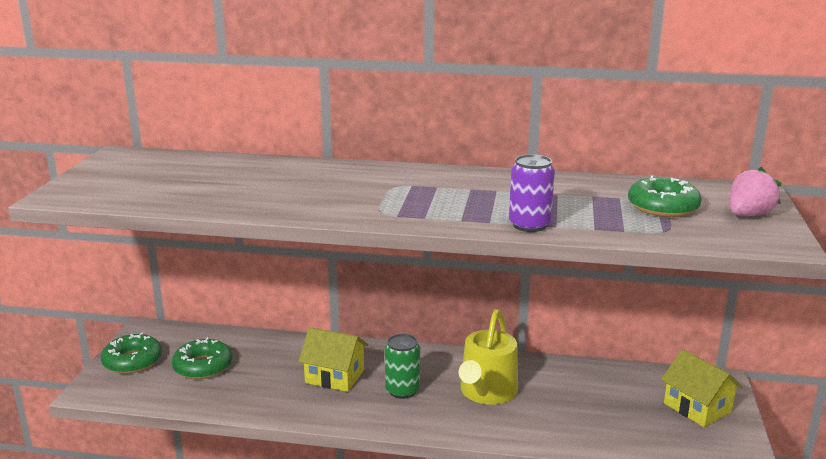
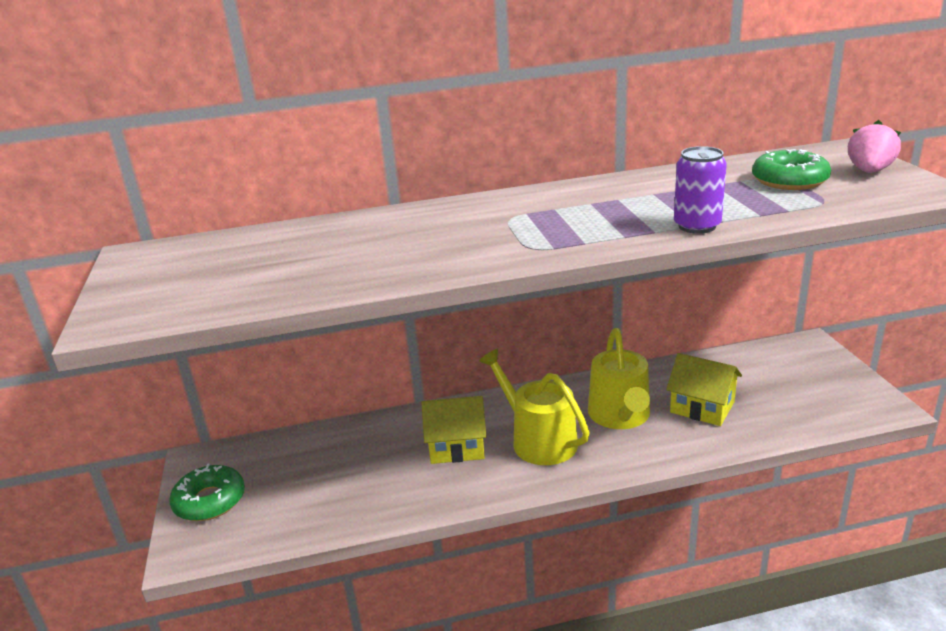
camera: 20 degrees left, 5 degrees up
green donut [172,337,232,379] -> none
green can [385,334,420,399] -> yellow watering can [479,349,590,465]
yellow house [661,349,743,427] -> yellow house moved to [666,353,742,426]

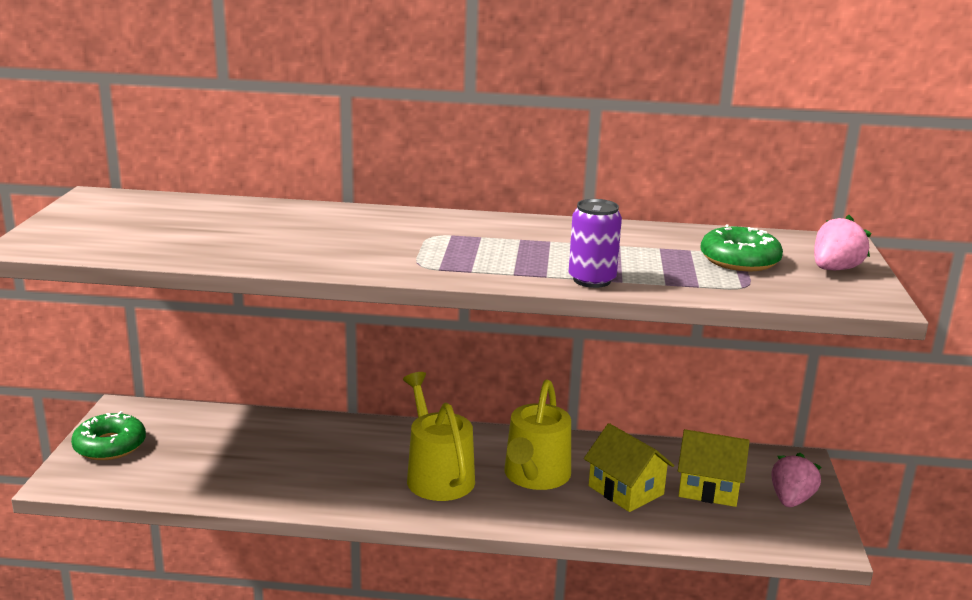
camera: 15 degrees right, 5 degrees down
yellow house [422,396,487,464] -> yellow house moved to [678,429,750,507]
none -> pink strawberry [771,453,822,507]

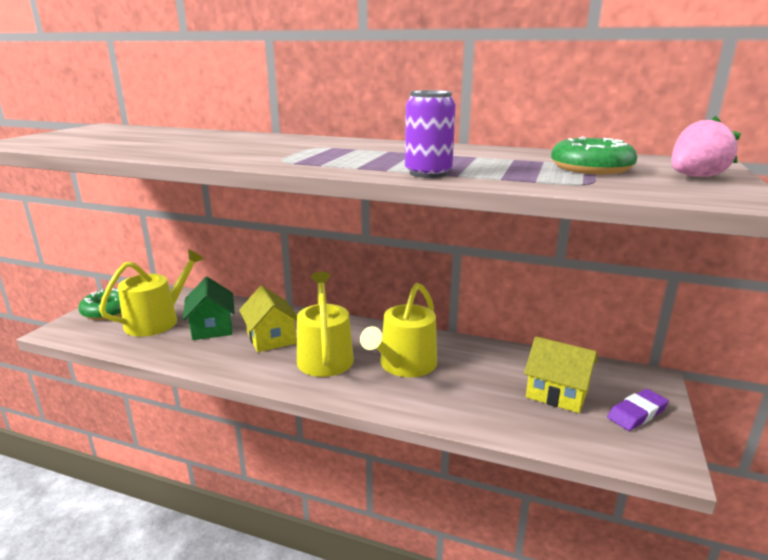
camera: 15 degrees right, 0 degrees up
yellow house [584,423,674,512] -> yellow house moved to [239,286,297,352]
pink strawberry [771,453,822,507] -> purple eraser [607,389,669,431]
none -> yellow watering can [99,250,204,337]
none -> green house [183,277,235,340]

